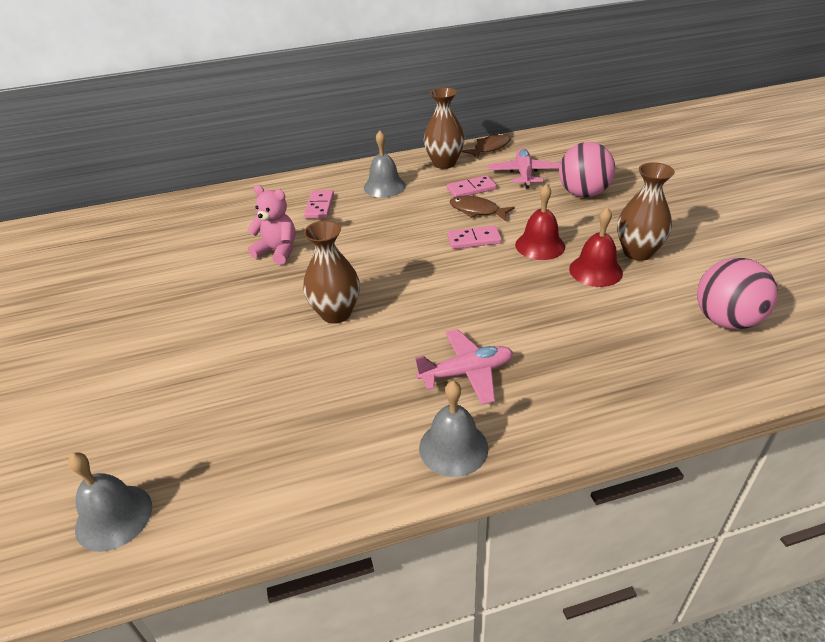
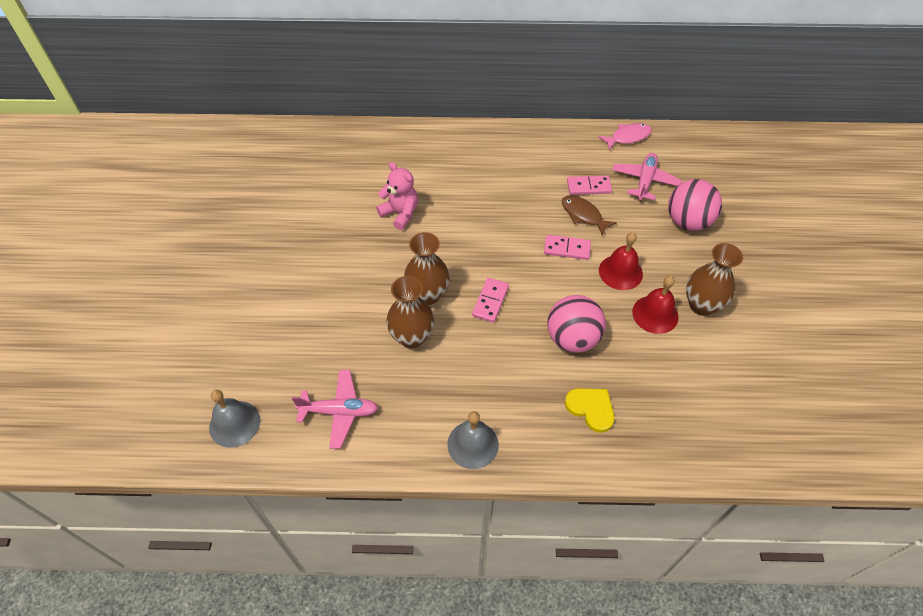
camera: 15 degrees right, 15 degrees up
pink domino [304,190,334,219] -> pink domino moved to [472,278,509,323]
grey bell [364,131,406,197] -> none
pink plane [415,329,513,405] -> pink plane moved to [292,370,378,449]
brown vase [424,87,465,169] -> brown vase moved to [386,276,434,348]
brown fish [462,133,510,159] -> pink fish [598,123,652,150]
pink ball [697,258,778,329] -> pink ball moved to [547,295,606,353]
none -> yellow heart [565,388,614,433]

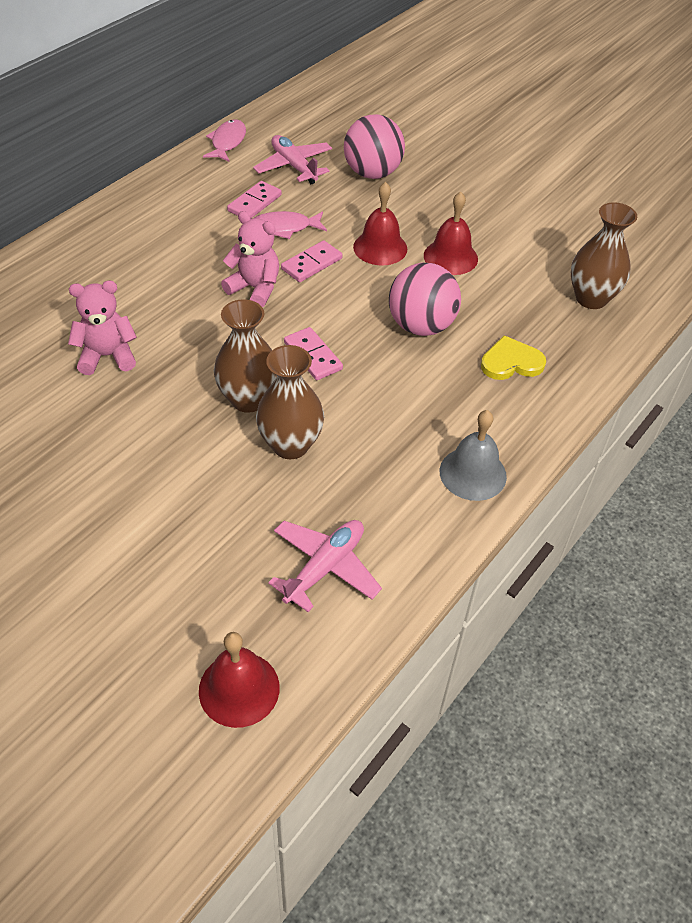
camera: 55 degrees left, 5 degrees down
grey bell [209,390,260,448] -> red bell [199,632,280,728]
brown fish [562,195,617,236] -> pink fish [254,211,327,239]
brown vase [686,243,743,316] -> brown vase moved to [571,202,637,309]
none -> pink teddy bear [221,211,279,307]

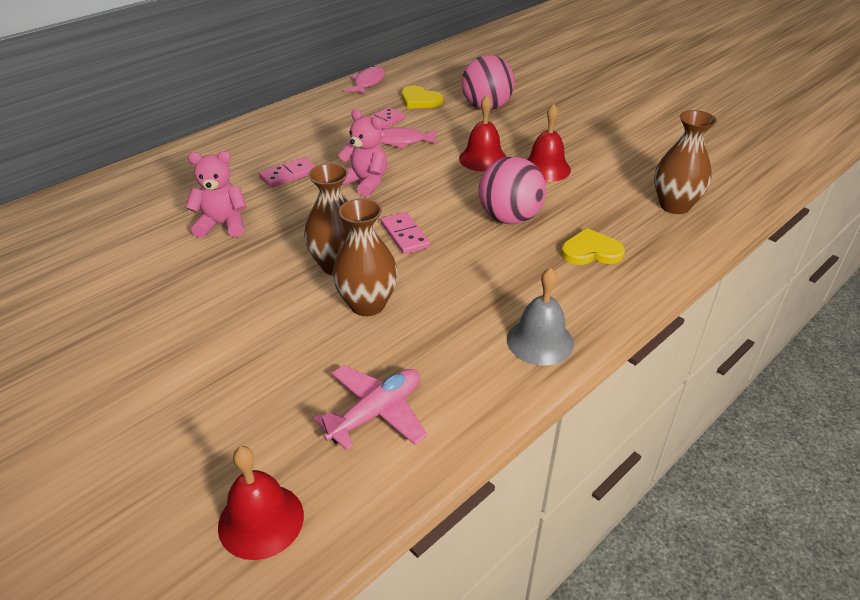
camera: 10 degrees right, 10 degrees down
pink plane [253,135,332,184] -> yellow heart [402,86,443,109]
pink domino [281,240,342,282] -> pink domino moved to [259,157,315,188]

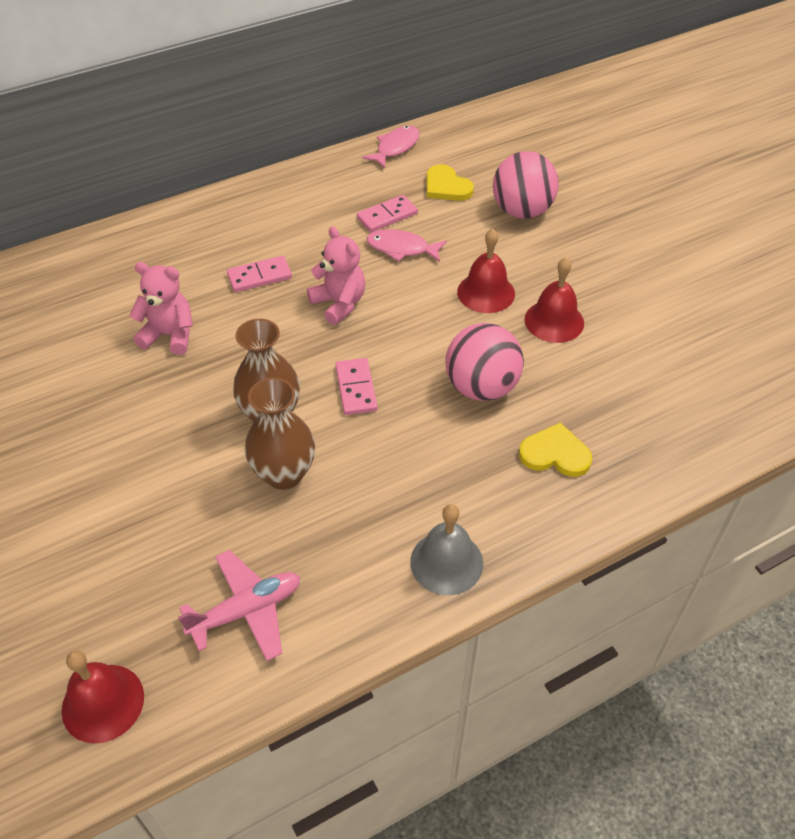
camera: 15 degrees right, 10 degrees up
brown vase [654,110,717,214] -> none

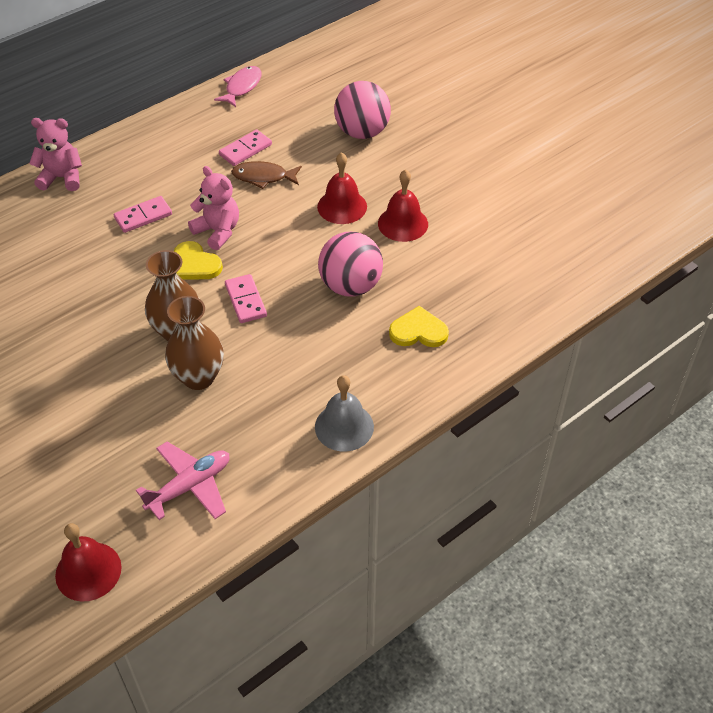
camera: 10 degrees left, 0 degrees up
pink teddy bear [129,262,193,355] -> pink teddy bear moved to [29,118,82,191]
pink fish [367,229,447,262] -> brown fish [231,161,302,189]
yellow heart [427,164,474,201] -> yellow heart moved to [174,241,223,280]

